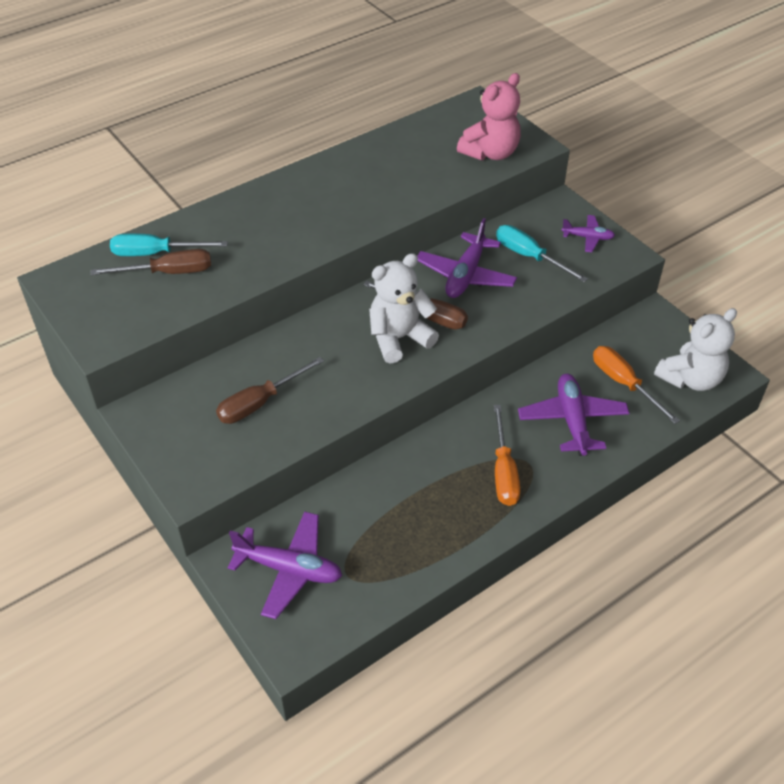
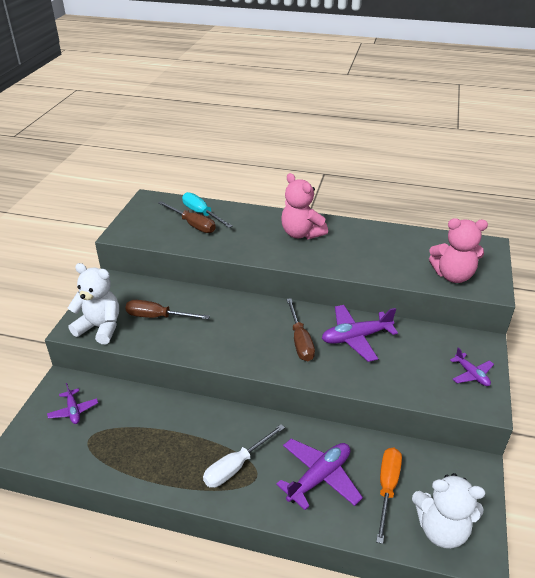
camera: 50 degrees right, 10 degrees down
purple plane [228,511,342,619] -> purple plane [47,383,98,424], size x0.57
white teddy bear [369,253,439,364] -> white teddy bear moved to [68,263,119,344]
orange screwdriver [494,405,520,506] -> white screwdriver [203,424,285,488]
turquoise screwdriver [496,225,588,282] -> none
none -> pink teddy bear [281,173,328,239]

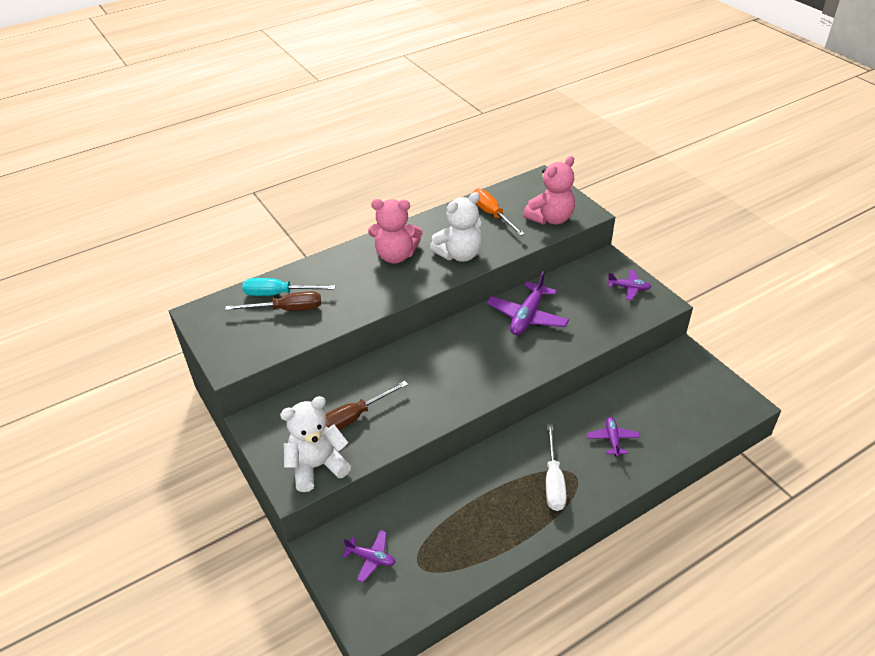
camera: 45 degrees left, 5 degrees up
purple plane [276,439,363,510] -> purple plane [587,417,640,457], size x0.57
brown screwdriver [286,298,315,361] -> none
orange screwdriver [376,448,402,544] -> orange screwdriver moved to [473,189,525,236]
white teddy bear [412,473,485,549] -> white teddy bear moved to [430,192,482,262]

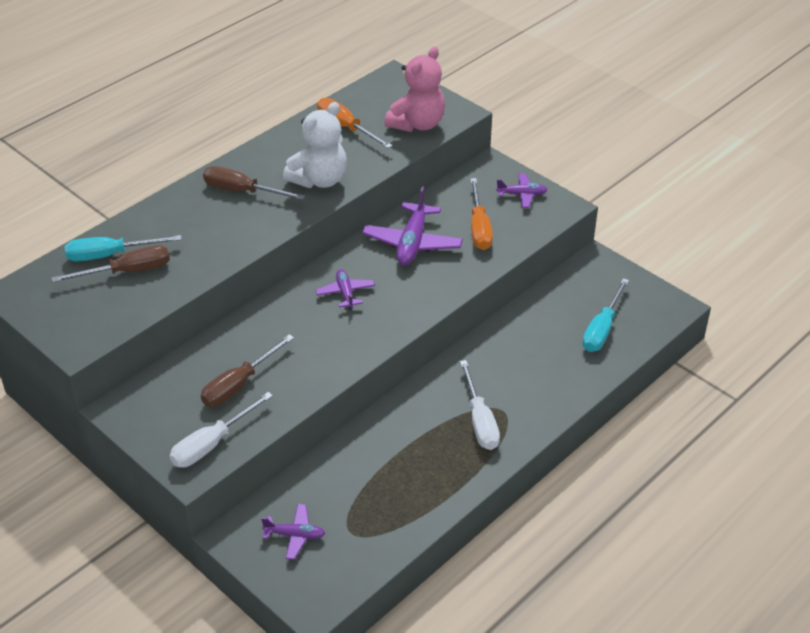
camera: 15 degrees left, 0 degrees up
white teddy bear [280,396,351,492] -> white screwdriver [170,392,273,468]
pink teddy bear [368,199,423,264] -> brown screwdriver [203,166,305,200]
purple plane [587,417,640,457] -> purple plane moved to [315,269,375,309]
none -> orange screwdriver [470,178,493,250]
none -> turquoise screwdriver [582,278,629,352]

